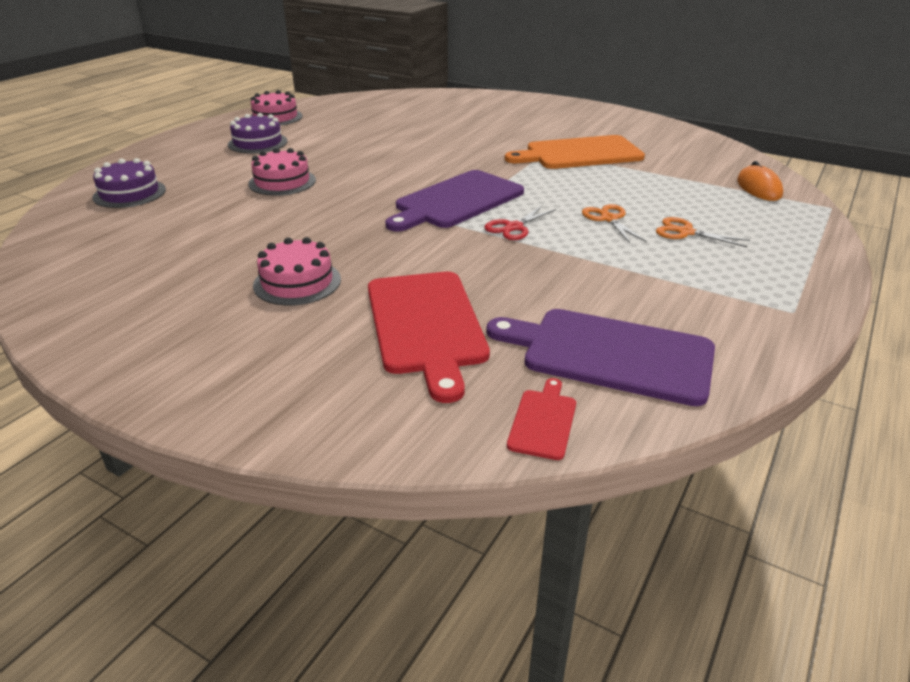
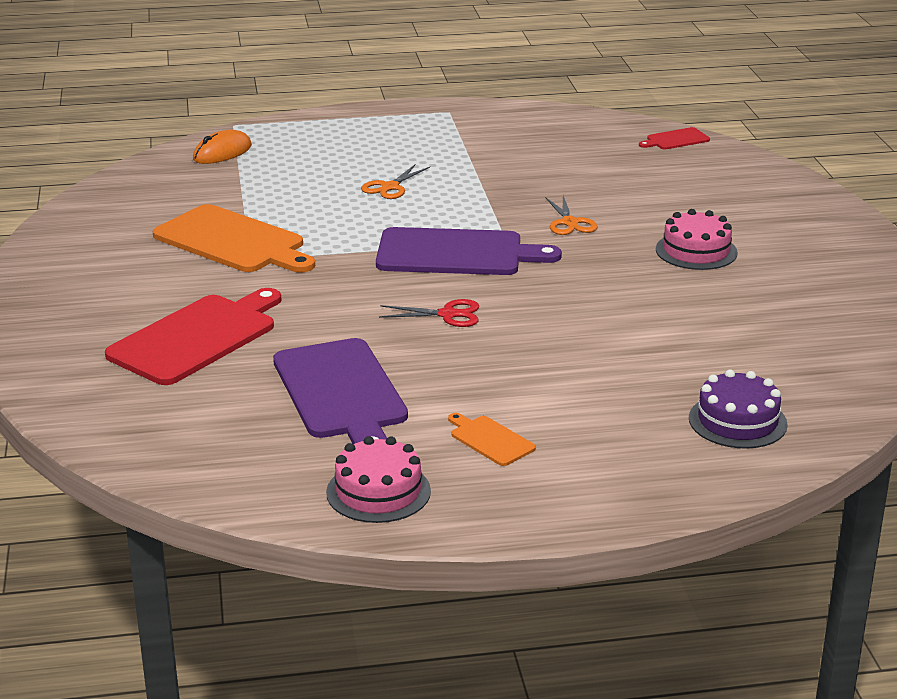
camera: 130 degrees left, 5 degrees down
purple cake [228,113,288,154] -> orange cutting board [448,413,536,466]
pink cake [248,148,316,196] -> none
red cutting board [368,272,490,403] -> red cutting board moved to [105,288,281,385]
red scissors [484,206,556,240] -> red scissors moved to [379,299,479,327]
purple cutting board [486,309,715,406] -> purple cutting board moved to [273,338,408,444]
orange scissors [656,217,750,247] -> orange scissors moved to [545,195,598,235]

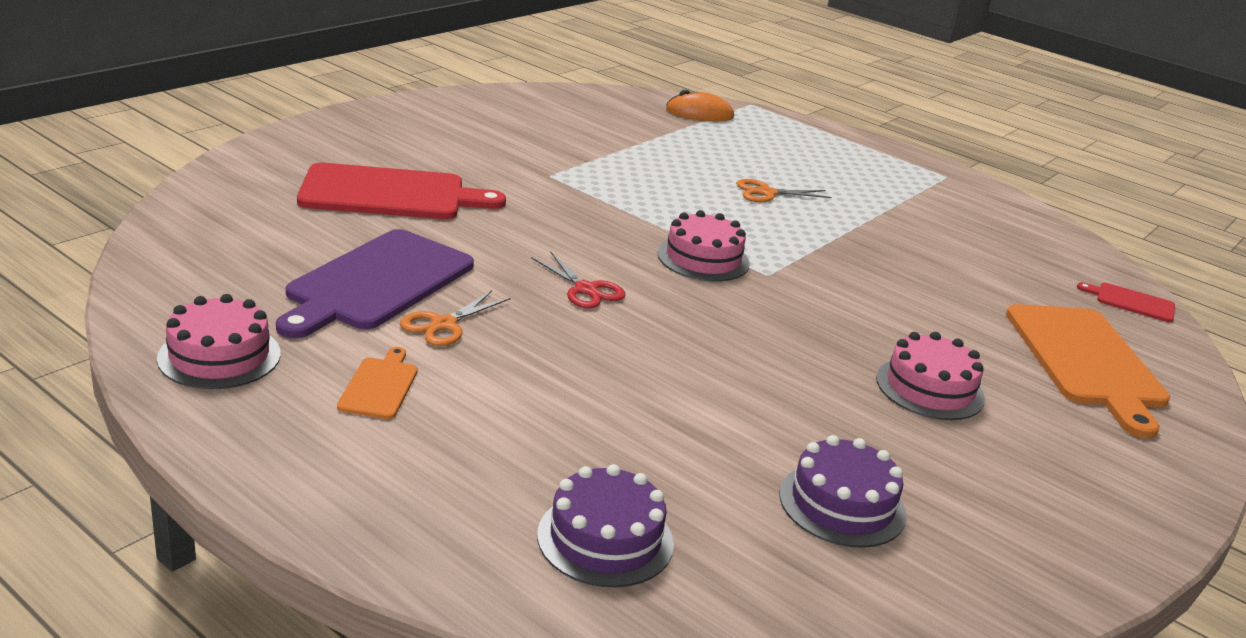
camera: 45 degrees right, 0 degrees up
orange cutting board [152,204,315,273] -> orange cutting board moved to [1006,304,1170,438]
purple cutting board [376,227,562,275] -> pink cake [658,210,750,281]
orange scissors [545,195,598,235] -> orange scissors moved to [400,291,510,346]
none -> purple cake [779,435,907,548]

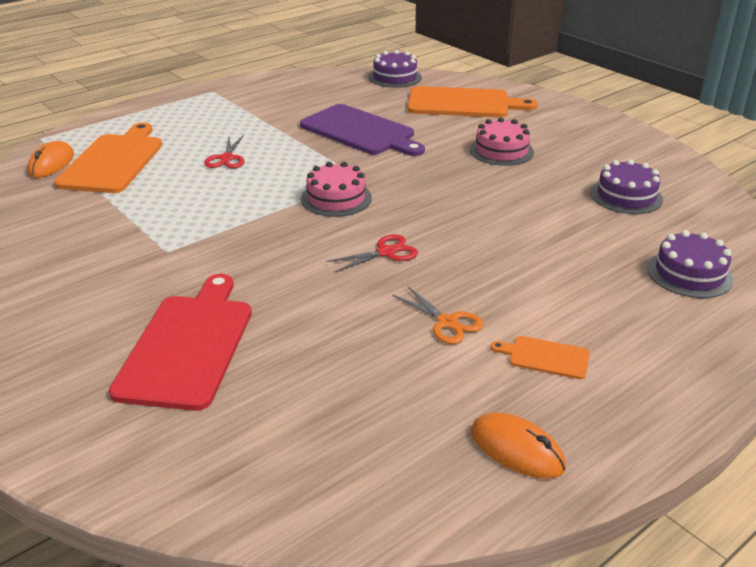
camera: 75 degrees left, 5 degrees up
pink cake [157,294,280,389] -> orange mouse [471,413,566,479]
purple cutting board [276,229,474,338] -> purple cutting board moved to [300,104,425,156]
orange scissors [736,179,831,202] -> red scissors [204,135,244,168]
red cutting board [1077,282,1175,322] -> purple cake [369,50,422,88]
none -> orange cutting board [54,122,162,193]

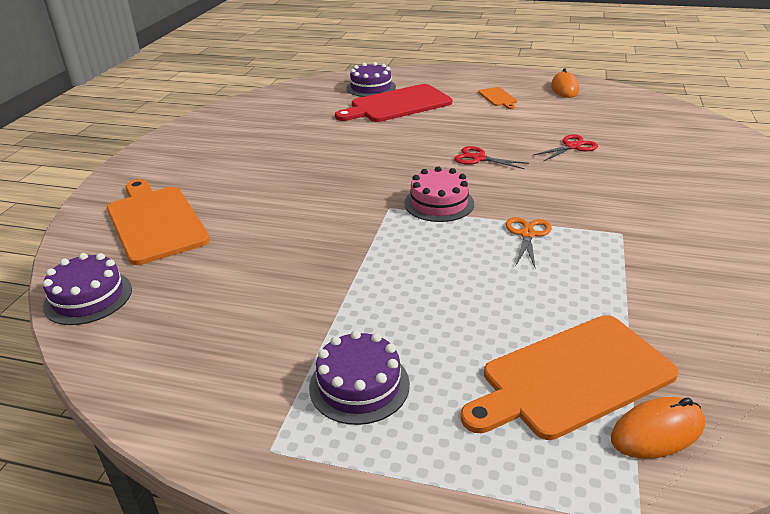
camera: 125 degrees left, 0 degrees up
red cutting board [109,274,252,411] -> red cutting board moved to [335,84,452,122]
red scissors [204,135,244,168] -> red scissors moved to [533,134,598,162]
purple cutting board [300,104,425,156] -> none
orange scissors [393,286,484,344] -> orange scissors moved to [505,217,552,267]
pink cake [470,118,534,166] -> none
purple cake [590,159,663,214] -> purple cake moved to [309,330,410,425]

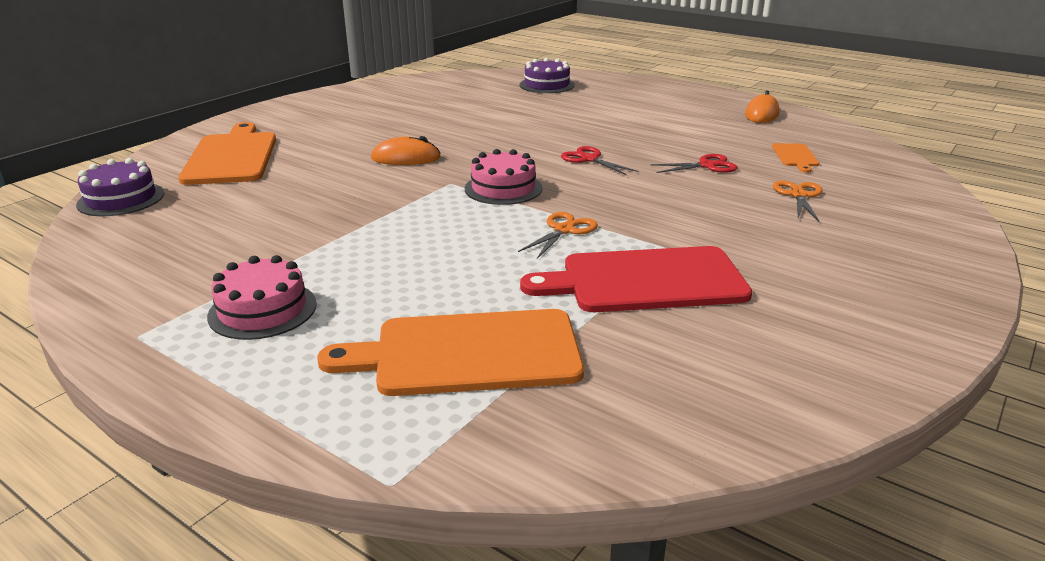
camera: 20 degrees right, 5 degrees down
purple cake [309,330,410,425] -> pink cake [207,255,317,340]
red cutting board [335,84,452,122] -> red cutting board moved to [520,246,752,312]
orange cutting board [478,87,517,109] -> orange cutting board moved to [772,143,819,173]
orange mouse [611,397,705,459] -> orange mouse moved to [371,136,441,165]
none -> orange scissors [773,180,823,221]

